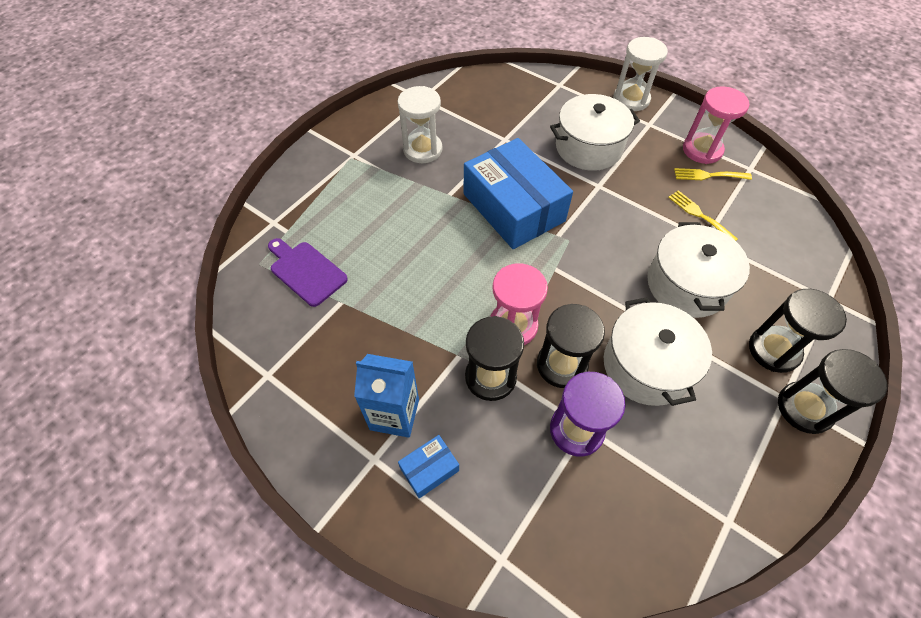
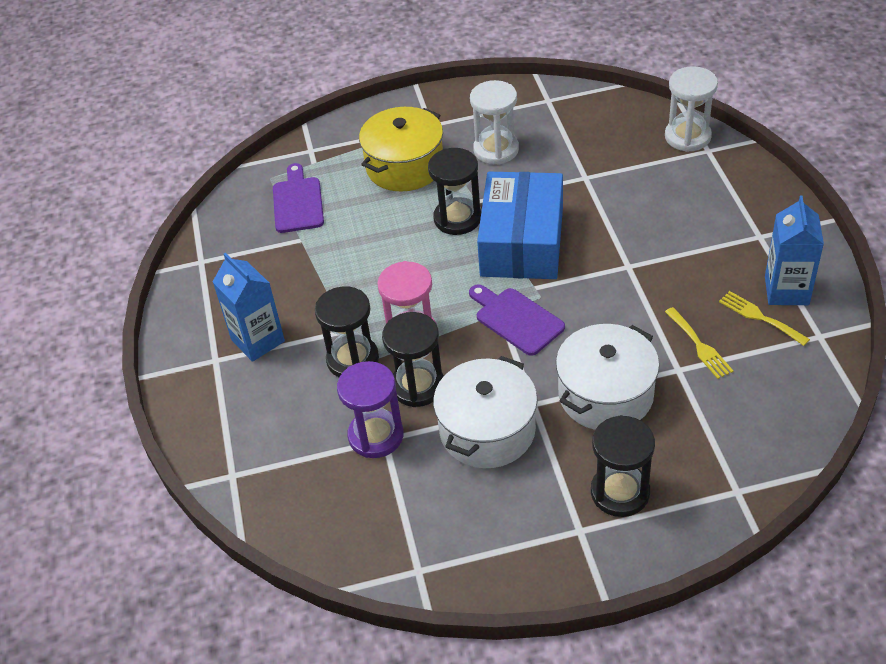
camera: 45 degrees right, 10 degrees down
blue box [398,435,459,498] -> none
white pot [550,94,640,171] -> none
white hourglass [613,37,668,111] -> white hourglass moved to [665,66,718,152]
yellow fork [668,190,738,241] -> yellow fork turned 150 degrees clockwise [665,307,733,379]
pink hourglass [683,86,749,164] -> blue carton [765,195,824,305]
black hourglass [778,349,887,434] -> black hourglass moved to [428,148,481,235]
none -> yellow pot [359,107,443,191]
none -> purple cutting board [469,284,565,356]

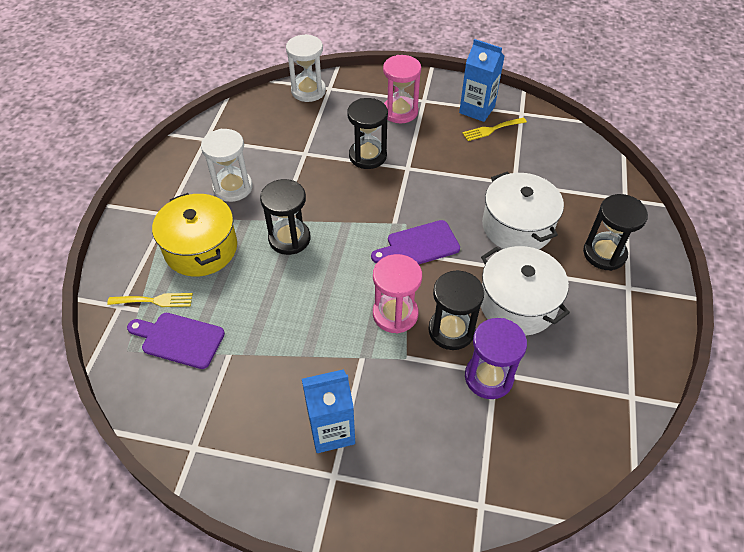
camera: 70 degrees left, 5 degrees up
black hourglass [315,286,379,377] -> black hourglass moved to [347,98,388,169]
blue box [477,172,563,279] -> none
yellow fork [665,307,733,379] -> yellow fork moved to [107,293,193,307]
none -> pink hourglass [383,55,421,123]

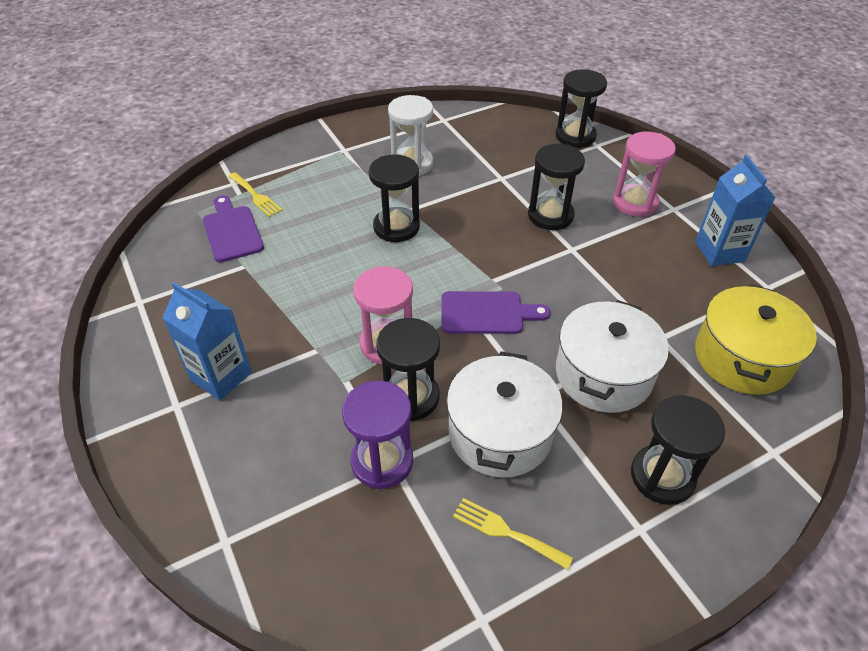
camera: 50 degrees right, 5 degrees down
yellow pot [152,193,237,277] -> yellow pot moved to [695,284,817,395]
white hourglass [286,34,326,102] -> black hourglass [555,69,607,148]
purple cutting board [371,220,460,264] -> purple cutting board turned 150 degrees clockwise [442,291,551,334]
yellow fork [462,117,527,141] -> yellow fork moved to [453,498,573,570]

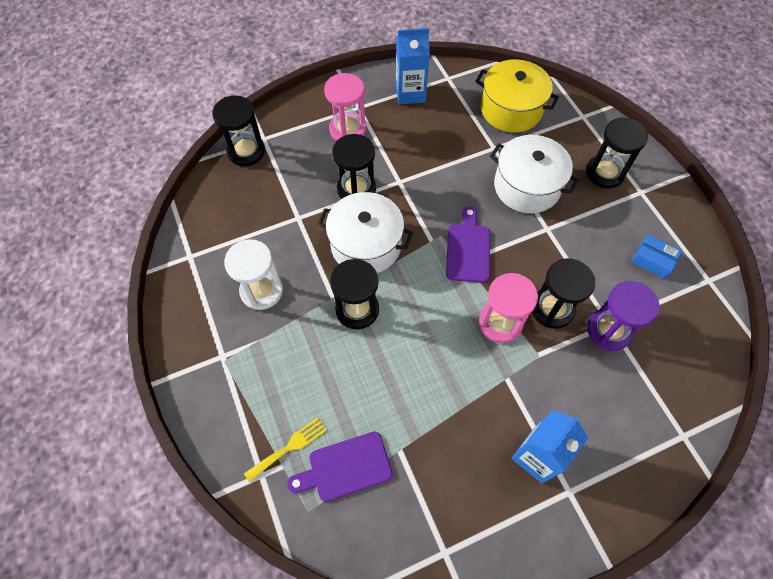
camera: 85 degrees left, 15 degrees up
white pot [447,351,563,478] -> white pot moved to [318,192,413,273]
yellow fork [453,498,573,570] -> blue box [631,234,682,279]

